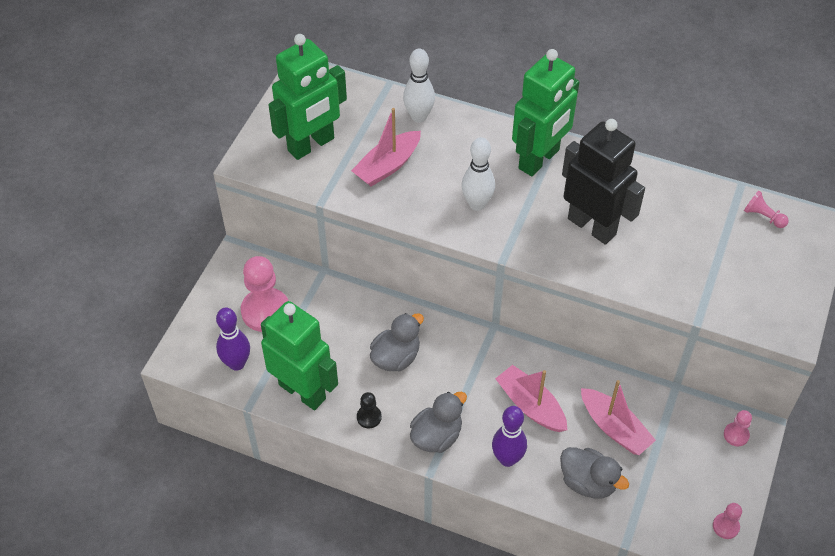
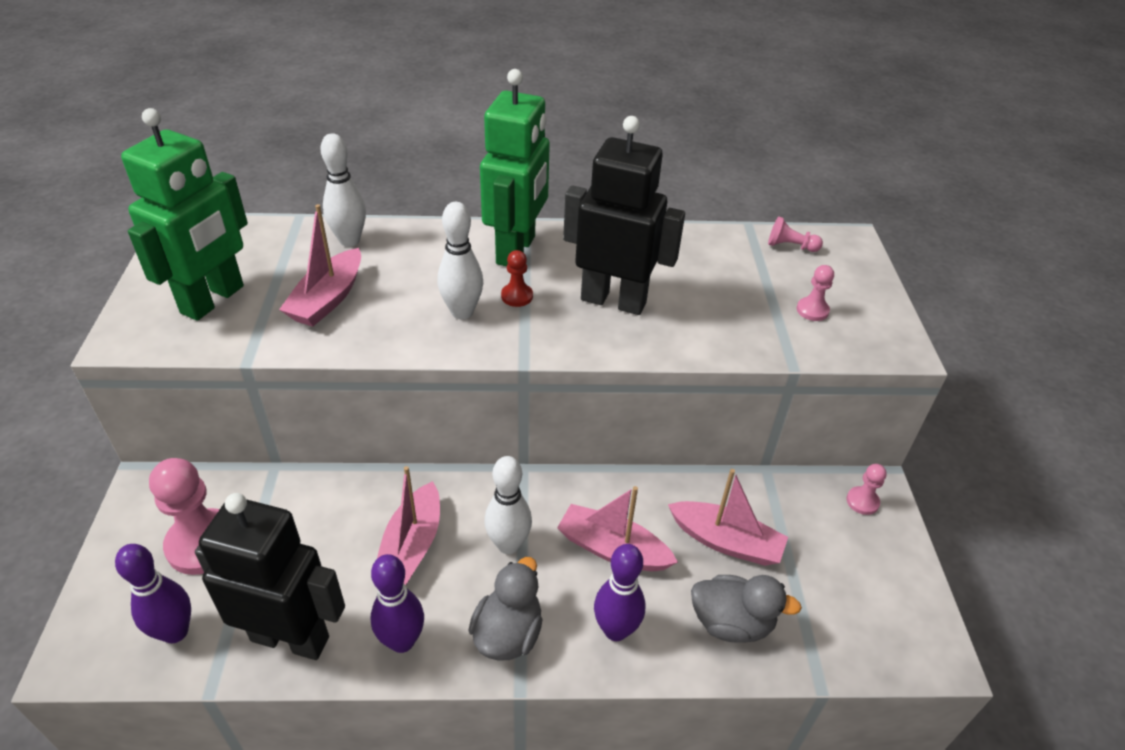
camera: 25 degrees left, 10 degrees down
green robot [261,301,338,410] -> black robot [195,493,345,660]
black pawn [357,392,382,429] -> purple bowling pin [371,554,424,653]
grey duck [370,313,424,372] -> pink boat [377,466,440,585]
pink pawn [713,503,742,539] -> pink pawn moved to [797,265,834,321]
none -> white bowling pin [484,456,532,554]
none -> red pawn [501,250,533,307]

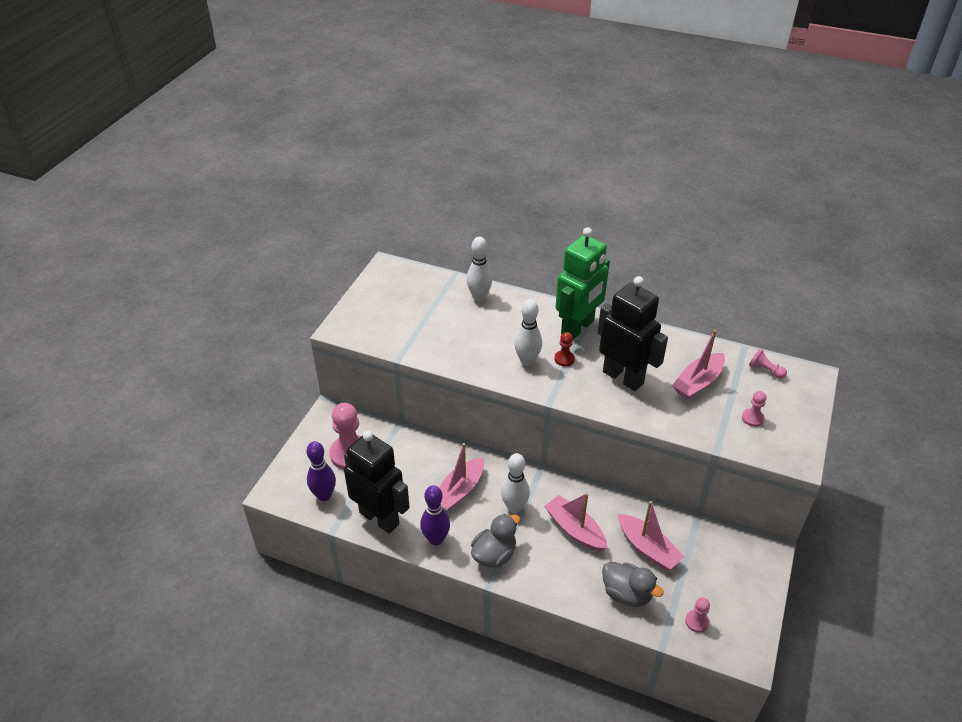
camera: 25 degrees right, 0 degrees up
green robot [121,108,248,321] -> none
pink boat [279,204,361,327] -> pink boat moved to [672,330,725,400]
purple bowling pin [594,544,645,641] -> none
pink pawn [846,464,887,515] -> pink pawn moved to [685,598,710,633]

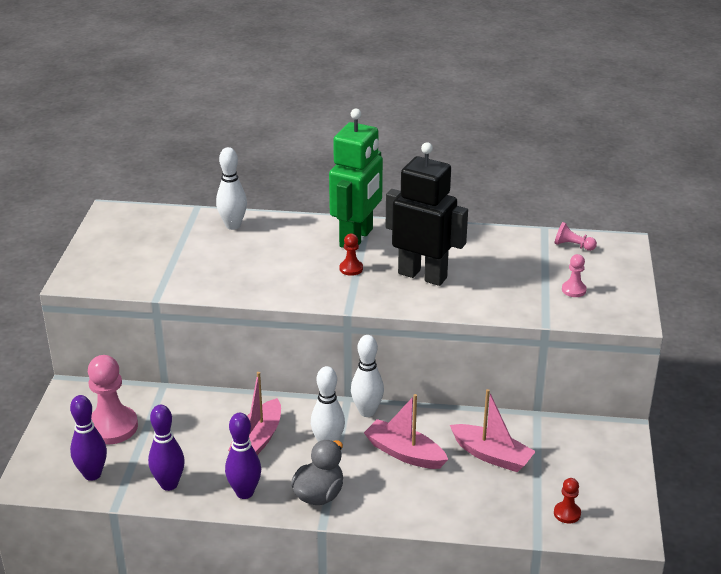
camera: 15 degrees left, 10 degrees down
black robot [344,431,410,534] -> purple bowling pin [148,405,185,491]
white bowling pin [514,299,542,366] -> white bowling pin moved to [351,335,384,417]
grey duck [602,562,664,607] -> none
pink boat [672,330,725,400] -> none
pink pawn [685,598,710,633] -> red pawn [554,478,581,524]

